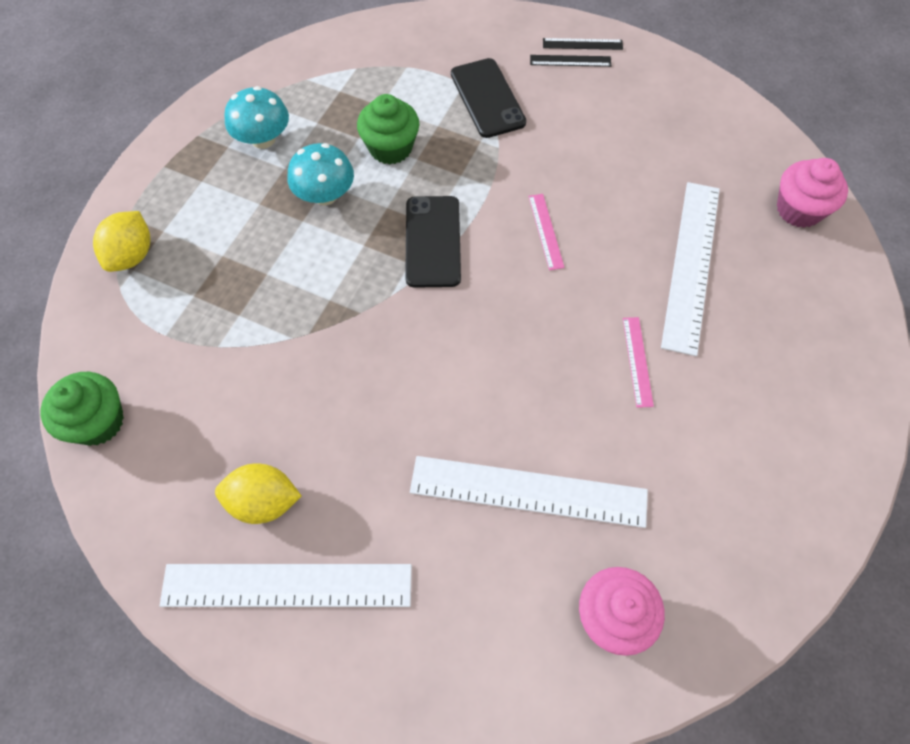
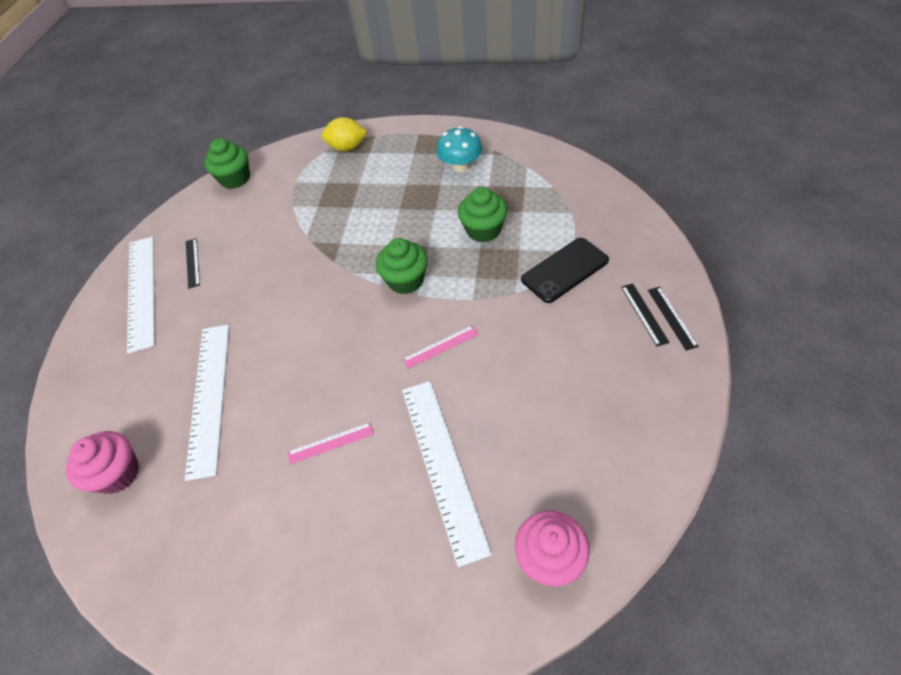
camera: 80 degrees right, 10 degrees down
yellow lemon [215,463,301,524] -> black ruler [186,238,200,289]
turquoise mushroom [287,143,354,206] -> none
black phone [405,196,461,288] -> green cupcake [376,238,428,294]
white ruler [661,182,720,356] -> white ruler turned 75 degrees clockwise [402,381,492,567]

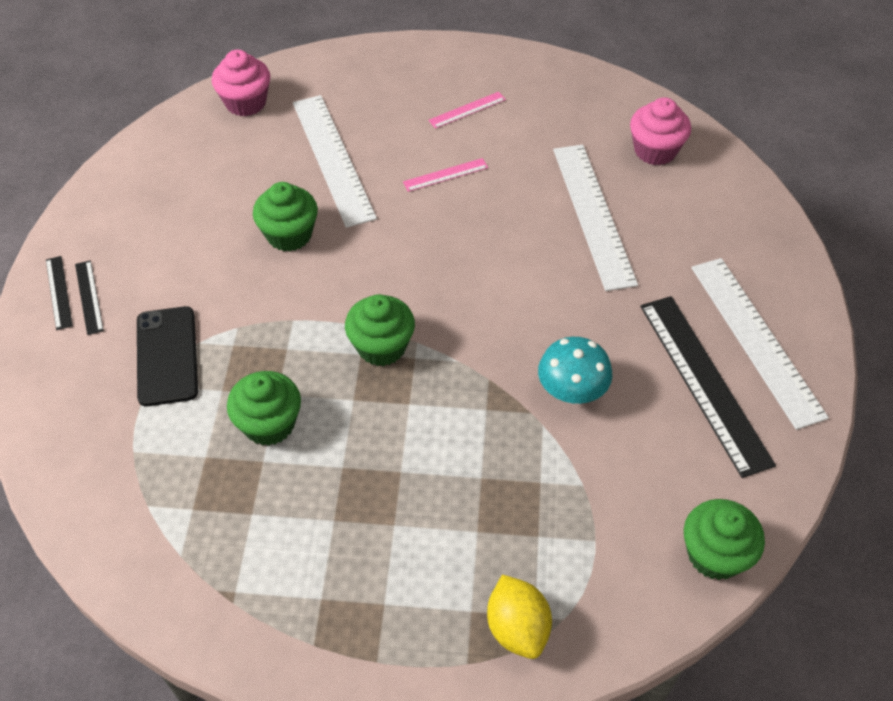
camera: 170 degrees right, 0 degrees up
black ruler [186,238,200,289] -> black ruler [640,296,776,478], size x2.17
yellow lemon [321,117,367,151] -> yellow lemon turned 75 degrees clockwise [487,575,552,659]
pink ruler [403,325,479,369] -> pink ruler moved to [428,92,506,129]
turquoise mushroom [436,126,483,172] -> turquoise mushroom moved to [538,337,612,404]
black phone [521,238,609,303] -> black phone turned 60 degrees counterclockwise [137,306,198,407]
none -> green cupcake [253,182,318,252]

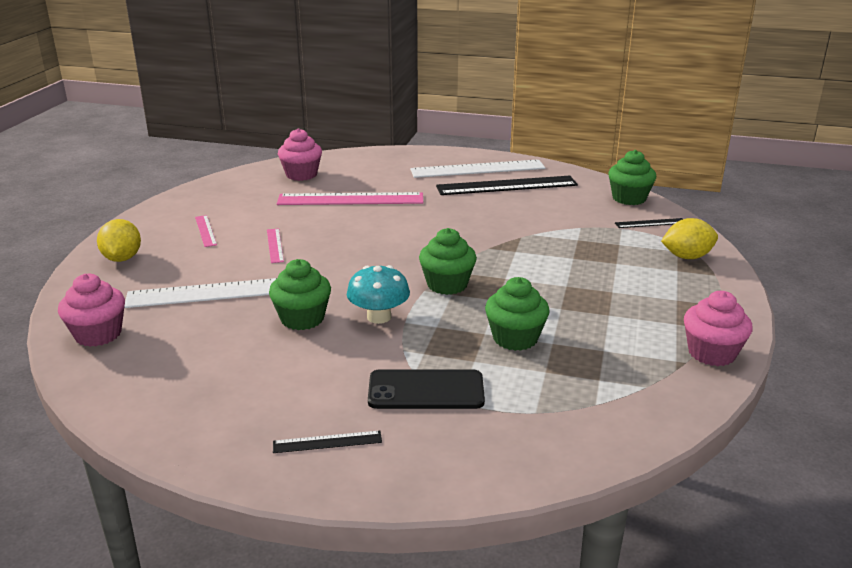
camera: 80 degrees left, 25 degrees down
black ruler [46,256,73,330] -> black ruler moved to [615,218,683,228]
turquoise mushroom [538,337,612,404] -> turquoise mushroom moved to [347,265,410,324]
white ruler [553,144,638,291] -> pink ruler [277,192,423,205]
none -> yellow lemon [97,219,141,262]
none -> pink cupcake [684,291,753,366]

